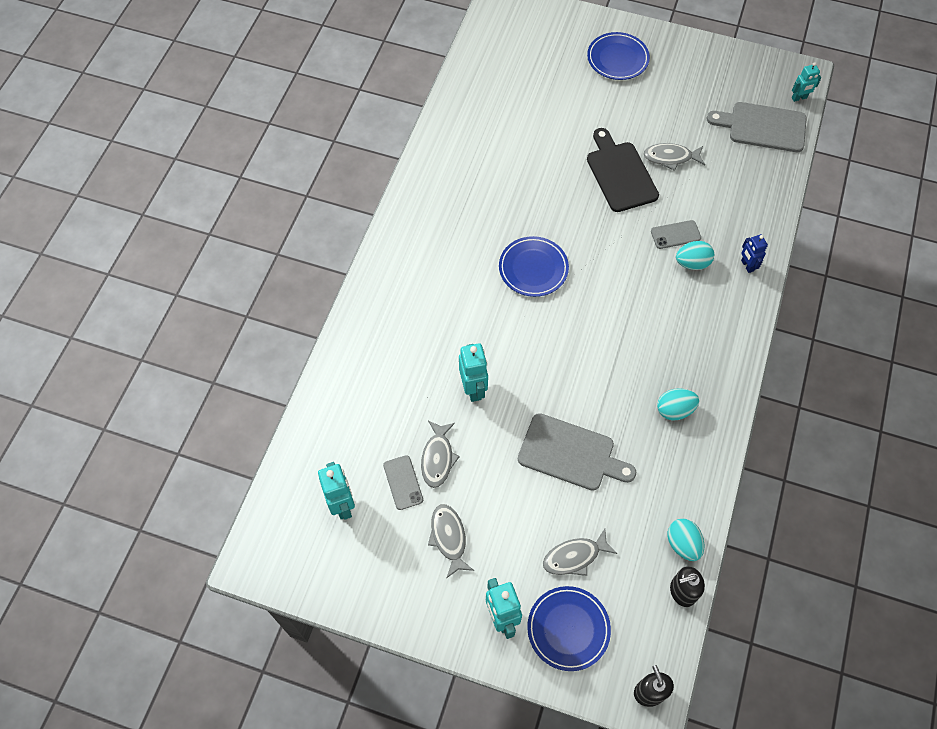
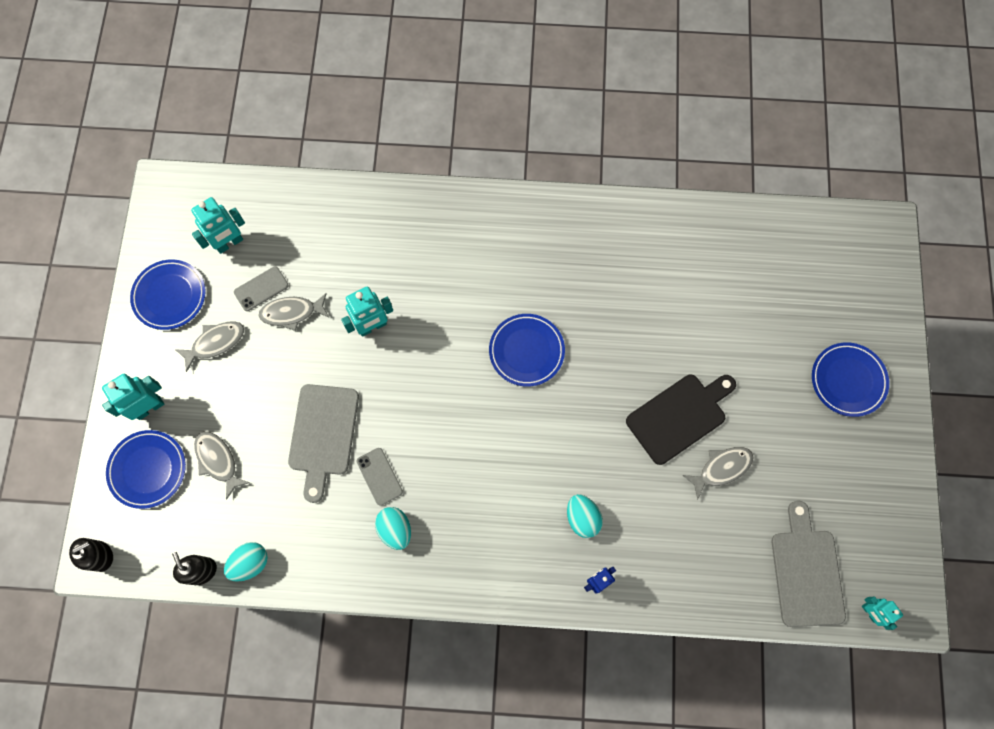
camera: 75 degrees right, 10 degrees up
grey fish [643,143,705,171] -> grey fish turned 75 degrees clockwise [683,447,754,500]
grey phone [651,220,701,249] -> grey phone moved to [357,448,403,506]
none -> blue plate [130,260,206,330]

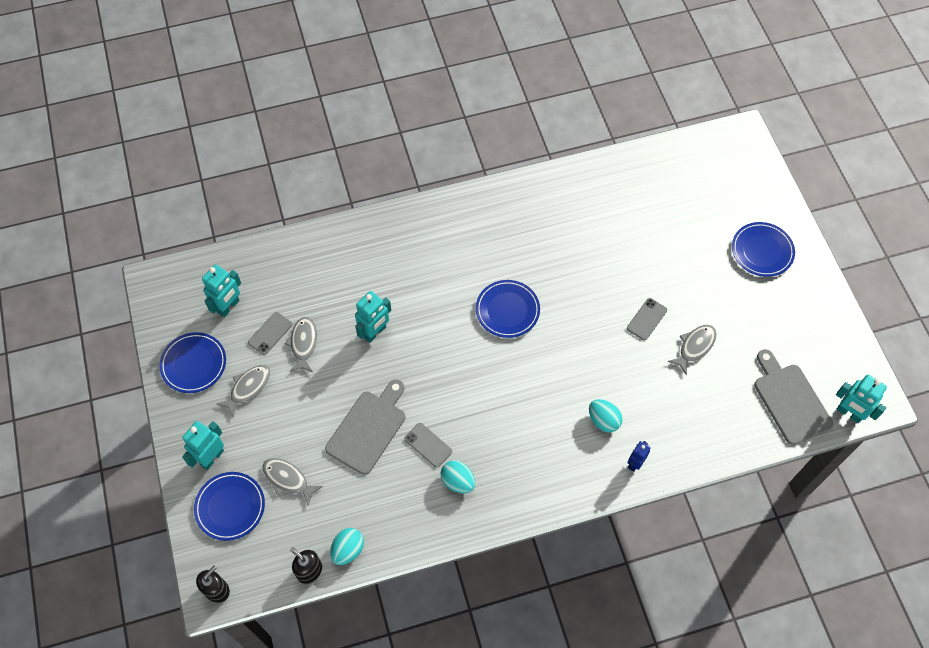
camera: 20 degrees left, 10 degrees down
grey fish [258,293,329,331] -> grey fish turned 120 degrees clockwise [285,317,317,372]
grey cutting board [288,384,359,503] -> grey cutting board turned 135 degrees counterclockwise [325,379,405,475]
black cutting board [626,375,736,465] -> grey phone [627,298,667,341]
turquoise robot [862,597,903,630] -> turquoise robot [836,375,887,423], size x1.58

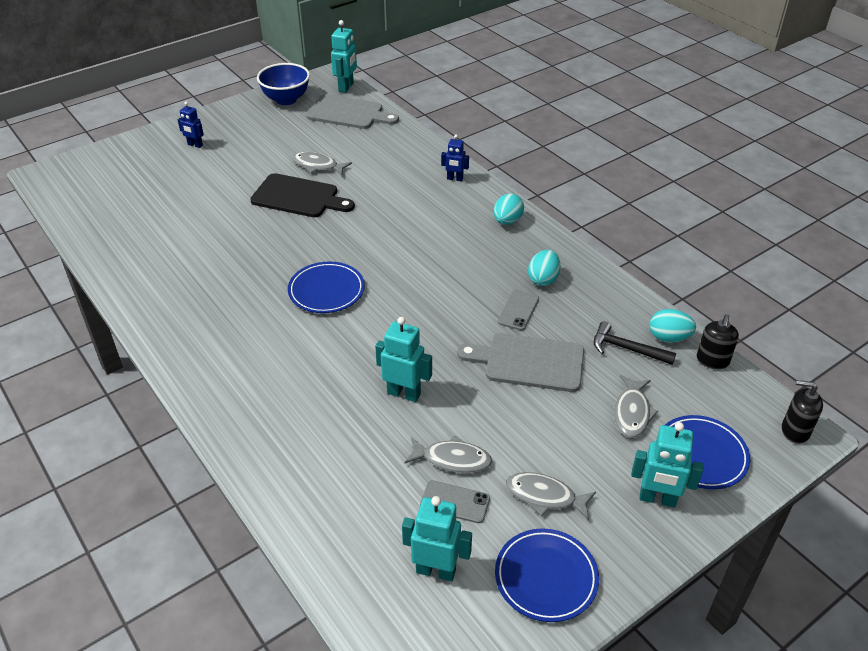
camera: 110 degrees left, 20 degrees down
grey fish [285,317,317,372] -> grey fish turned 150 degrees counterclockwise [404,435,492,473]
turquoise egg [589,399,623,432] -> turquoise egg moved to [494,193,524,225]
grey phone [627,298,667,341] -> black cutting board [250,173,355,217]
blue plate [732,222,795,277] -> blue robot [178,102,204,148]
grey cutting board [754,349,833,445] -> grey cutting board turned 120 degrees counterclockwise [306,94,399,129]
none -> blue bowl [257,63,310,105]
none -> black hammer [594,321,676,365]

